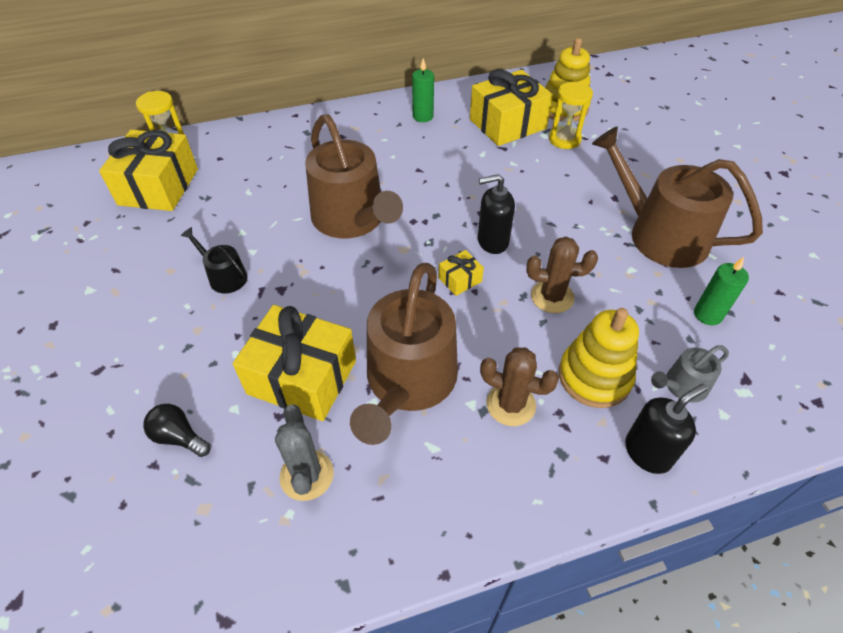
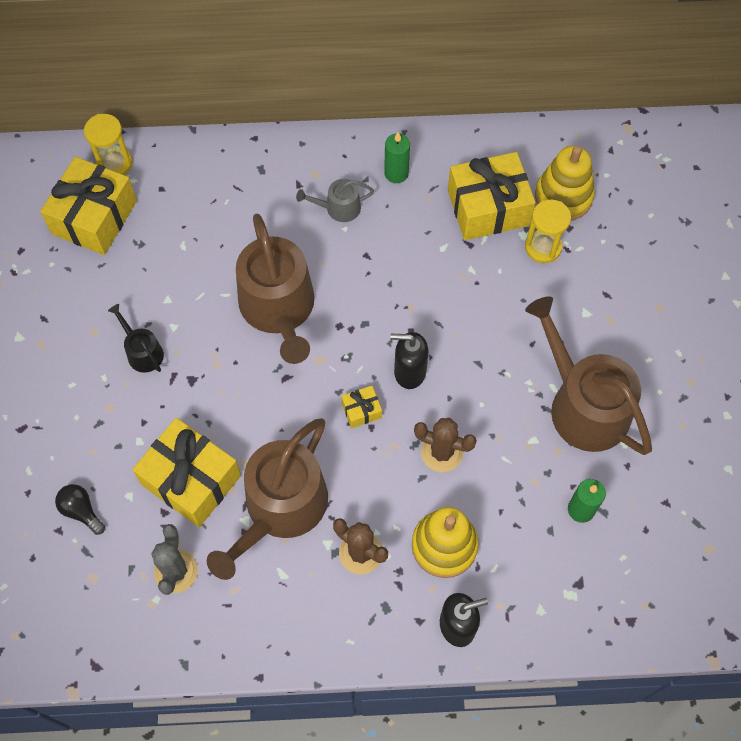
camera: 15 degrees right, 15 degrees up
grey watering can [651,345,729,403] -> grey watering can moved to [296,179,374,222]

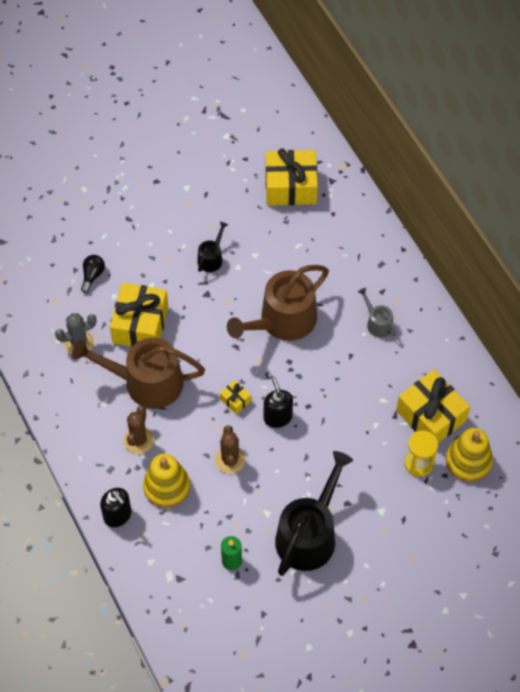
camera: 65 degrees right, 5 degrees down
yellow hourglass [84,114,133,175] -> none
green candle [384,132,410,183] -> none
brown watering can [525,296,652,455] -> black watering can [275,451,353,576]

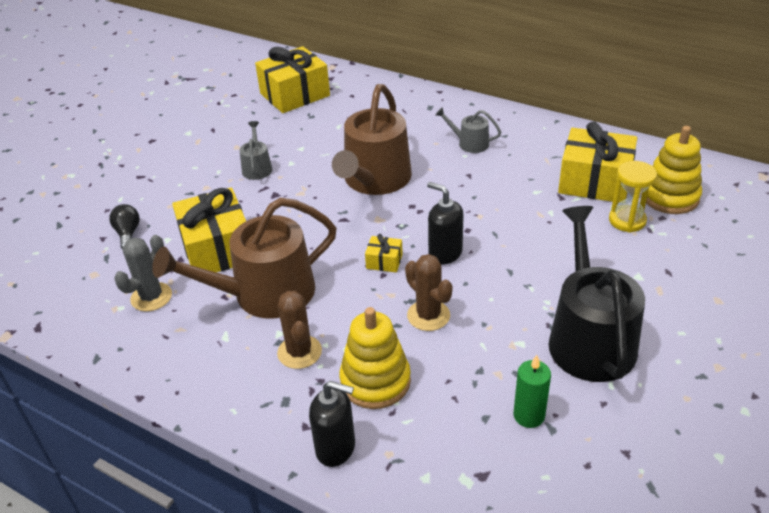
camera: 30 degrees left, 20 degrees down
black watering can [197,222,228,272] -> grey watering can [239,121,272,180]

